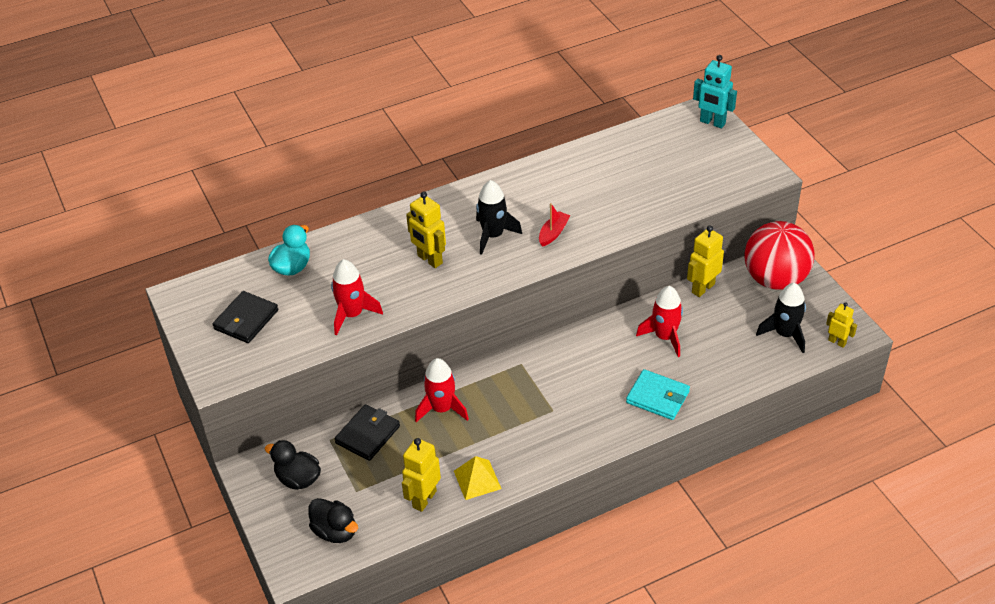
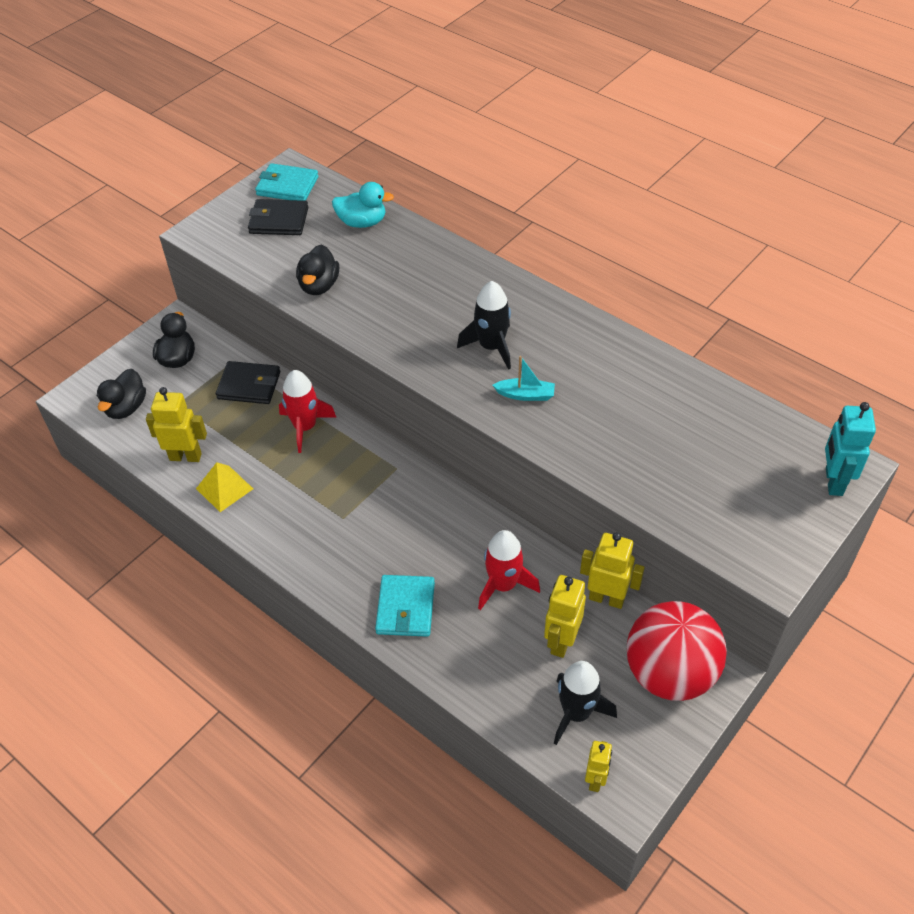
camera: 65 degrees right, 5 degrees up
red rocket [331,259,383,335] -> black duck [296,245,339,295]
yellow robot [406,192,446,268] -> yellow robot moved to [544,575,586,658]
red boat [539,203,570,247] -> turquoise boat [492,356,555,401]
none -> turquoise wallet [255,163,318,201]

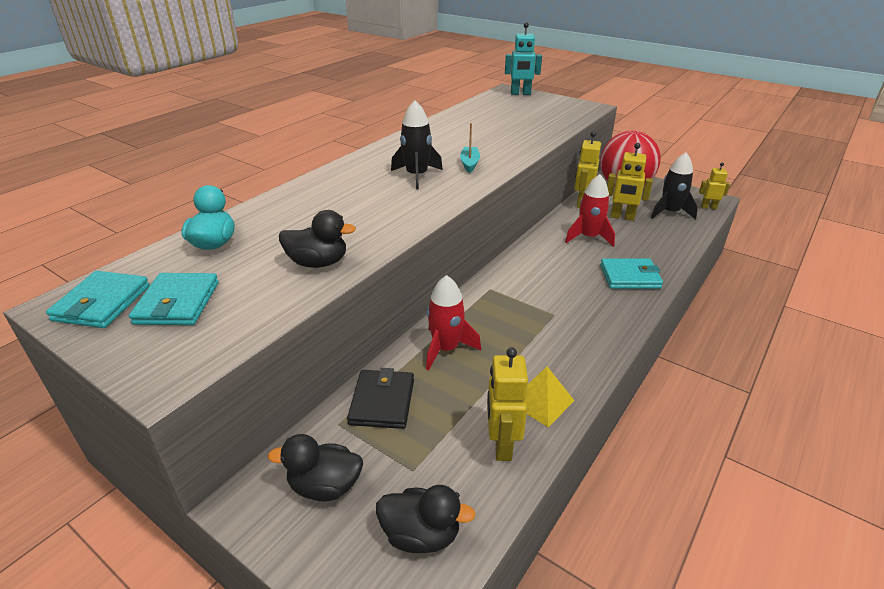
camera: 95 degrees left, 15 degrees down
black wallet [248,199,308,235] -> turquoise wallet [129,273,219,325]

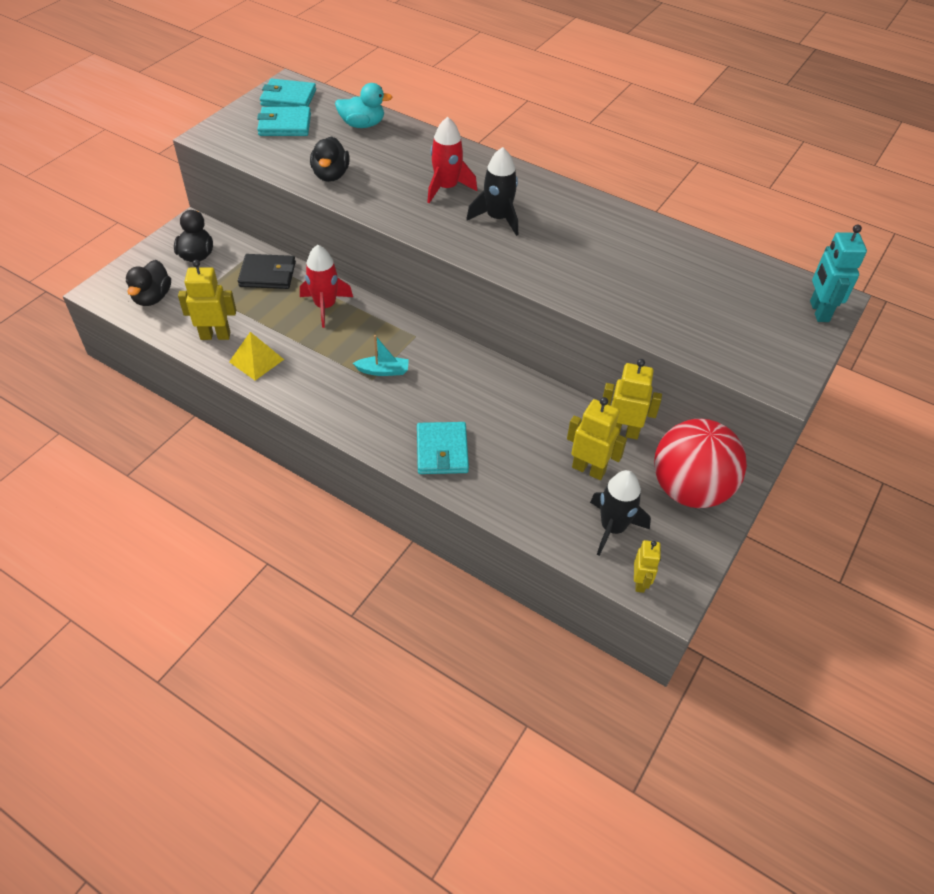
camera: 85 degrees right, 15 degrees up
turquoise boat [460,123,480,173] -> turquoise boat moved to [353,335,409,376]
red rocket [565,174,615,247] -> red rocket moved to [427,117,477,203]
yellow robot [607,143,653,221] -> yellow robot turned 105 degrees clockwise [567,397,627,480]

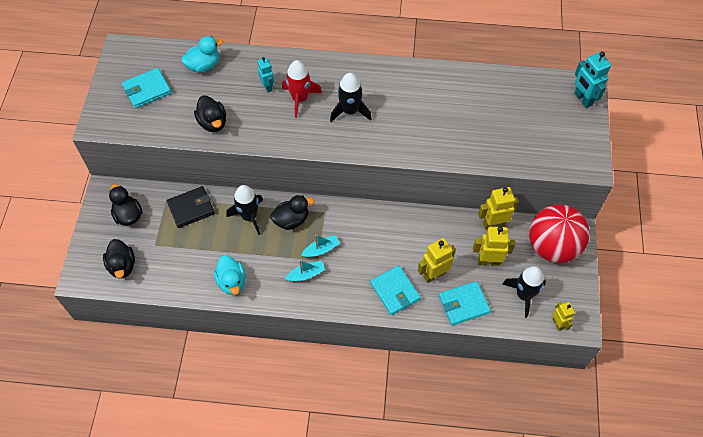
camera: 25 degrees left, 10 degrees up
yellow robot [178,260,236,340] -> yellow robot moved to [418,238,456,283]
yellow pyramid [229,332,284,380] -> turquoise duck [214,255,246,295]
turquoise wallet [260,79,316,107] -> turquoise wallet moved to [439,281,491,326]
red rocket [300,245,353,328] -> black rocket [227,185,263,235]
none -> turquoise robot [258,57,274,92]
none -> black duck [270,195,314,230]
none -> turquoise boat [285,260,325,282]

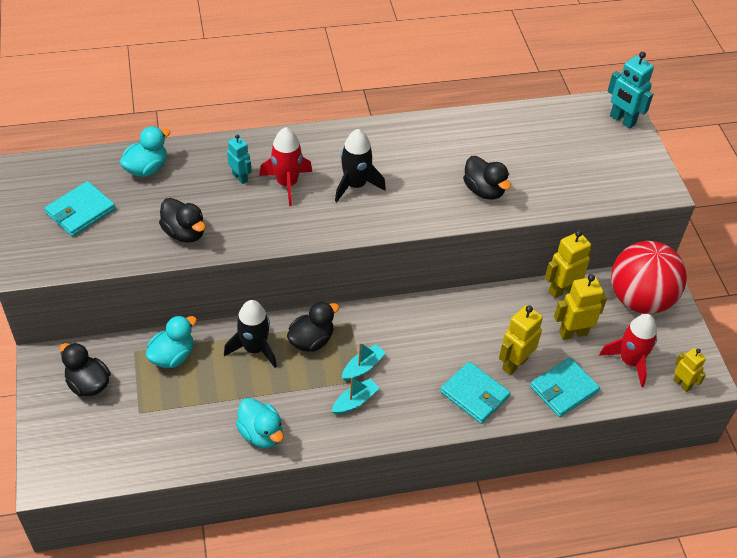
camera: 20 degrees left, 10 degrees down
black duck [103,239,135,279] -> black duck moved to [463,156,511,200]
black wallet [167,186,215,228] -> turquoise duck [146,315,197,368]
black rocket [502,266,546,318] -> red rocket [599,314,657,387]

